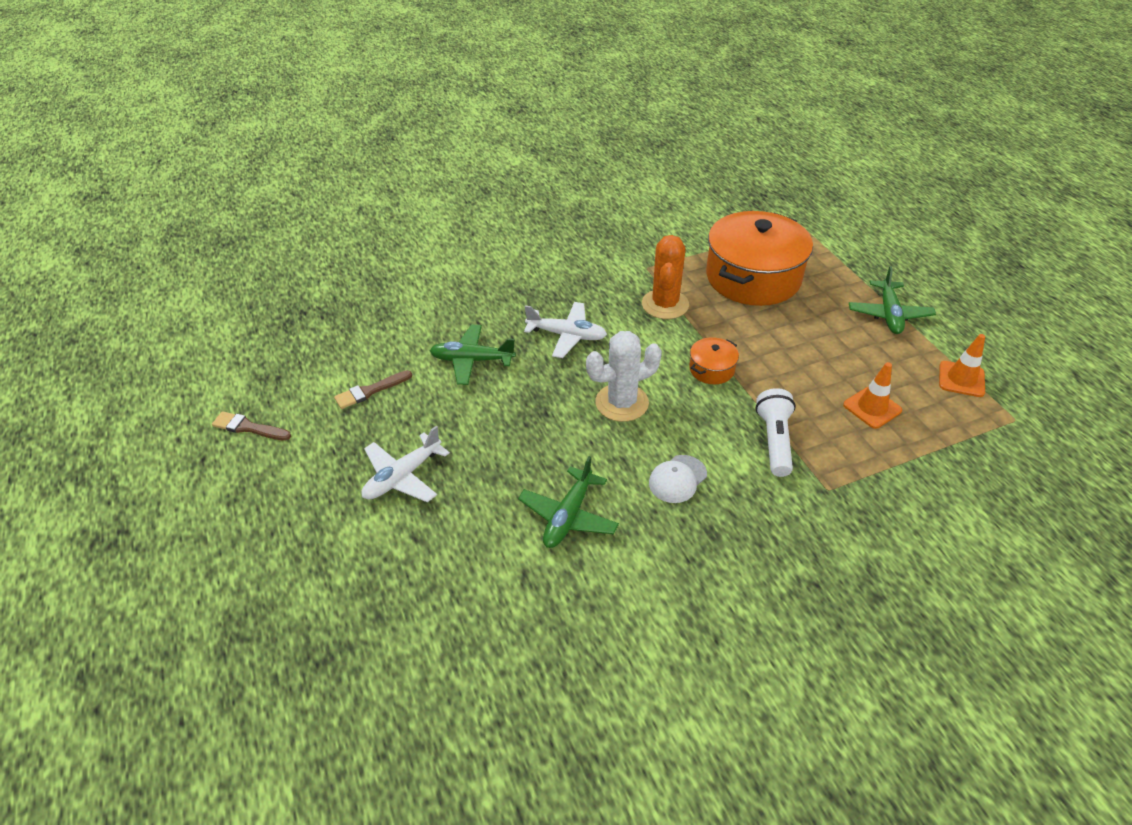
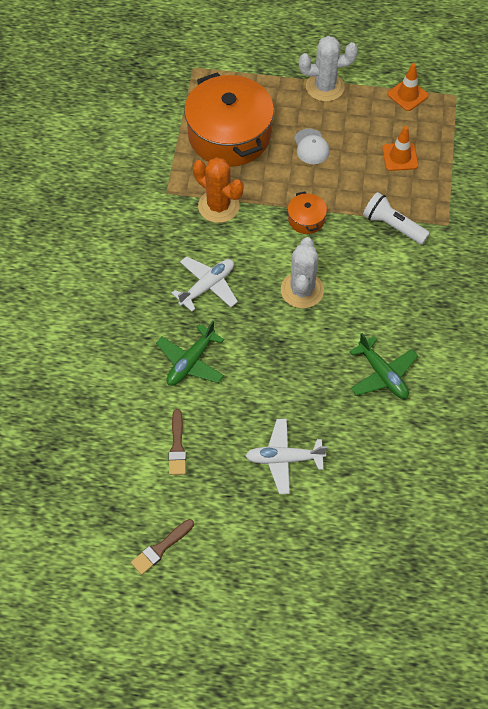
camera: 60 degrees left, 15 degrees up
white plane [361,426,450,502] -> white plane turned 105 degrees clockwise [245,419,327,494]
white cap [649,455,707,503] -> white cap moved to [294,128,330,164]
green plane [849,266,936,334] -> white cactus [299,36,358,102]

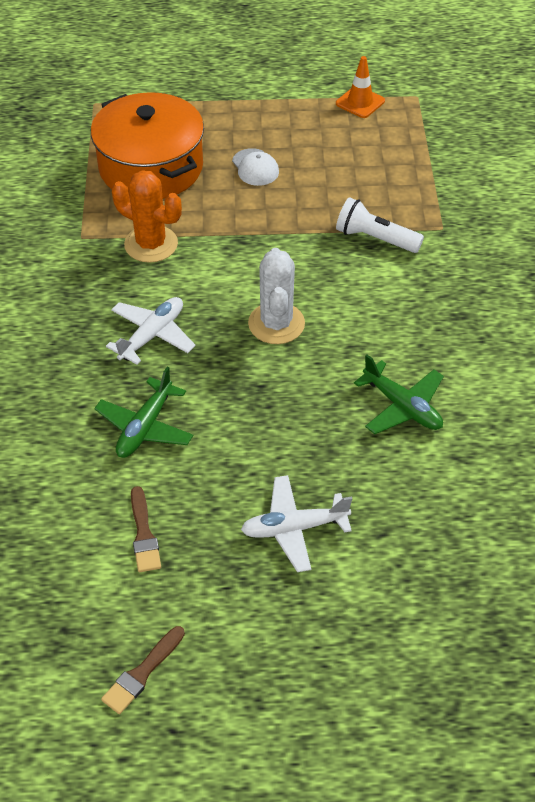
camera: 10 degrees left, 10 degrees down
orange pot [288,191,327,234] -> none
white cactus [299,36,358,102] -> none
orange traffic cone [382,126,418,171] -> none

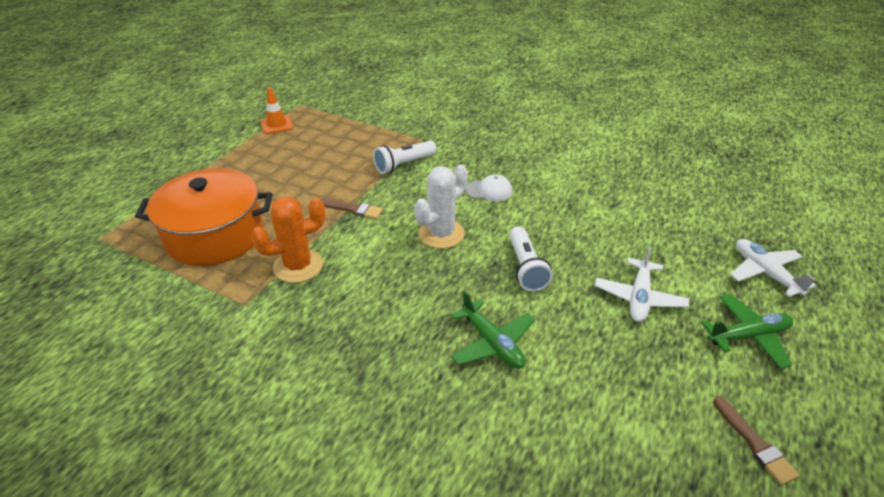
camera: 60 degrees left, 10 degrees down
white plane [106,297,196,365] -> white plane moved to [730,239,816,297]
brown brush [131,486,161,572] -> brown brush moved to [320,198,383,219]
white cap [232,148,279,186] -> white cap moved to [465,174,512,202]
white cactus [248,248,305,344] -> white cactus turned 75 degrees counterclockwise [414,164,468,249]
green plane [354,355,444,434] -> green plane moved to [701,294,793,369]
none -> white flashlight [509,227,553,292]

